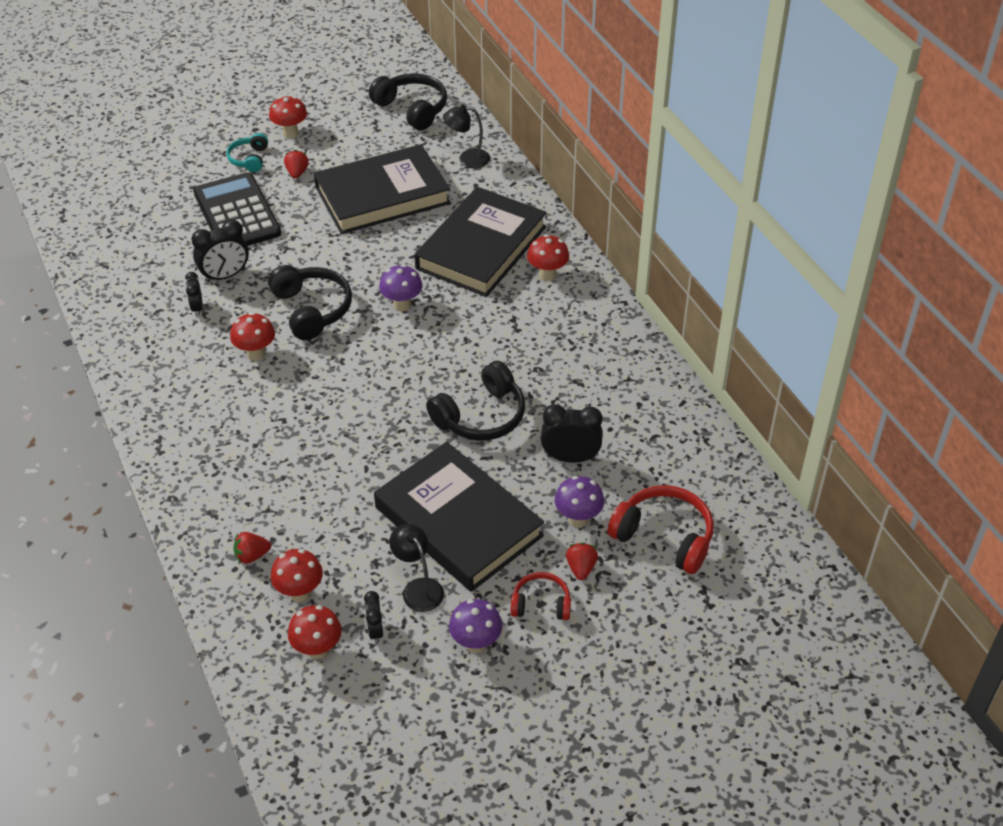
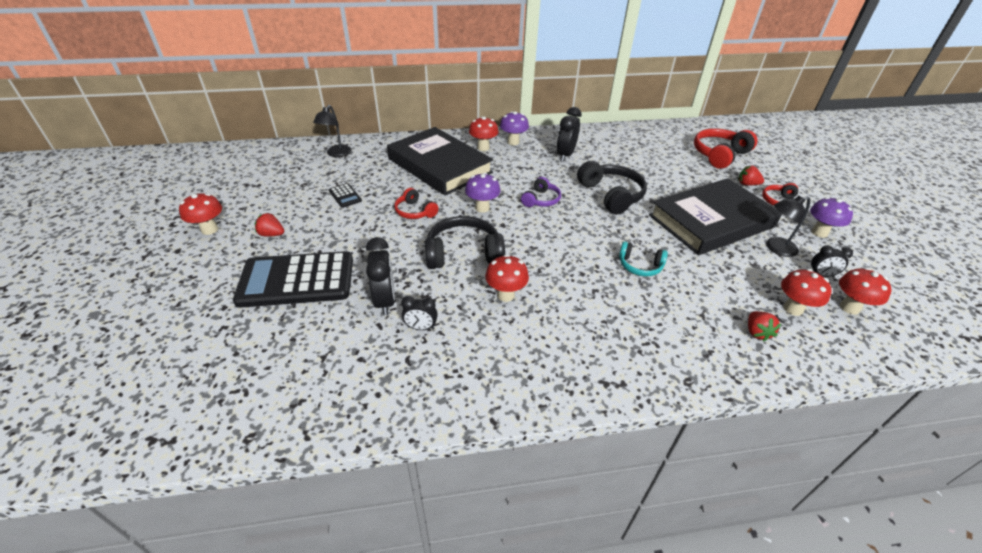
camera: 75 degrees left, 5 degrees down
turquoise headphones [227,133,268,172] -> turquoise headphones moved to [619,241,668,276]
black book [314,144,451,234] -> black calculator [329,183,362,208]
black headphones [369,73,447,130] -> none
black clock [541,404,603,463] -> black clock moved to [557,107,582,162]
purple mushroom [555,476,604,527] -> purple mushroom moved to [500,111,529,145]
none -> red headphones [394,188,438,219]
none -> purple headphones [521,177,561,207]

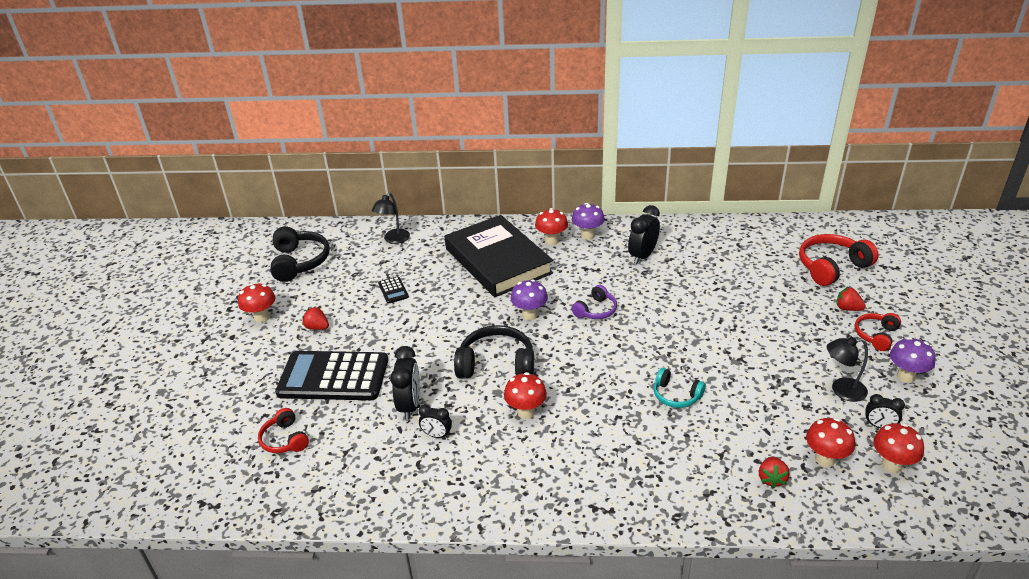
camera: 15 degrees right, 5 degrees down
red headphones [394,188,438,219] -> red headphones moved to [258,408,309,453]
black headphones [577,161,647,214] -> black headphones moved to [270,227,330,282]
black book [649,178,782,255] -> none

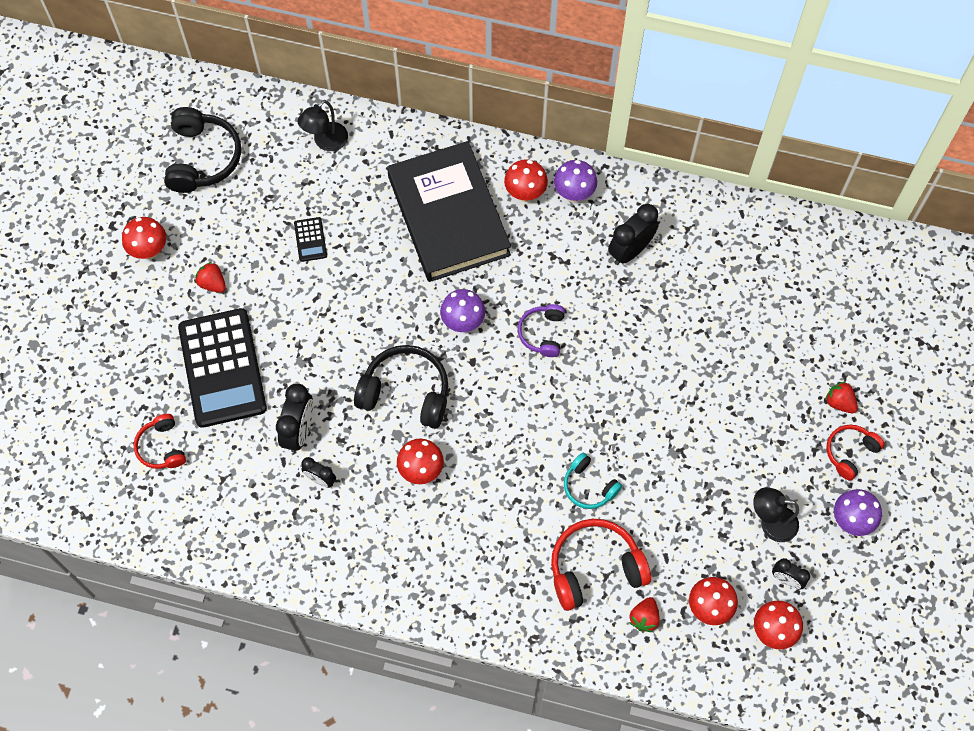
camera: 10 degrees right, 30 degrees up
black calculator [275,351,388,400] -> black calculator turned 120 degrees counterclockwise [178,308,267,428]
purple headphones [571,285,617,319] -> purple headphones turned 135 degrees clockwise [518,304,565,357]
red headphones [799,234,878,286] -> red headphones moved to [551,519,651,611]

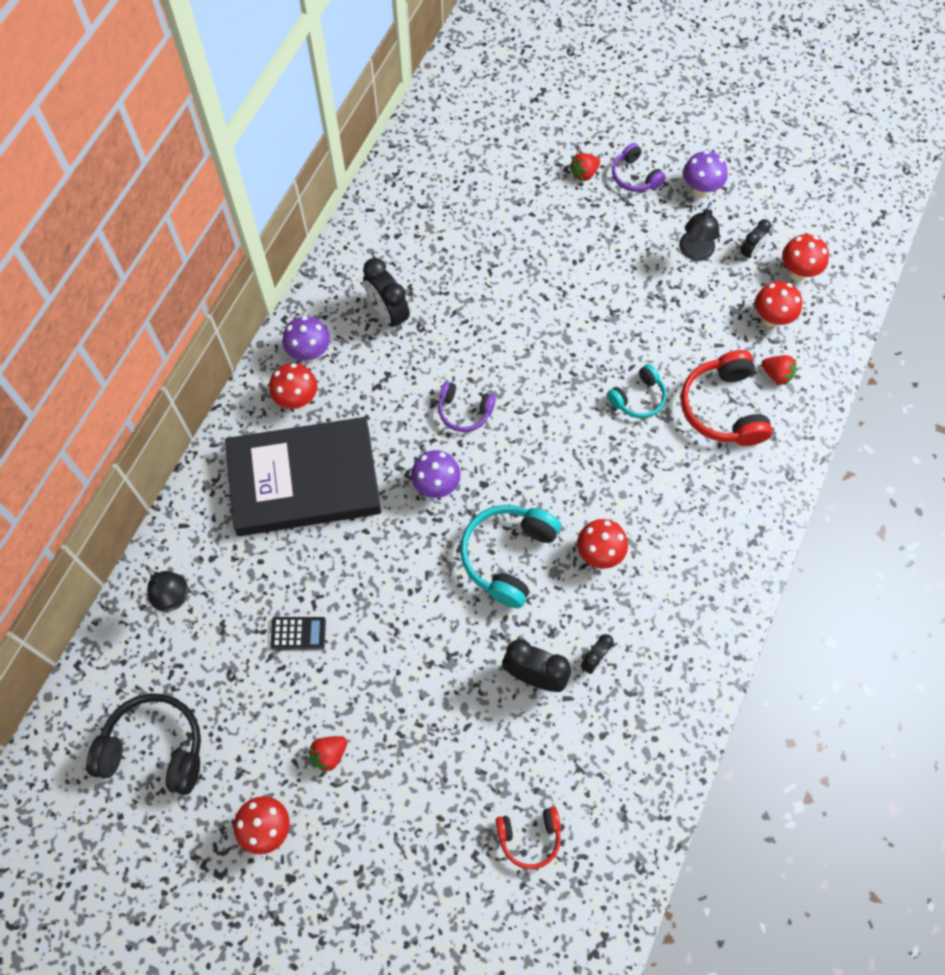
camera: 80 degrees left, 0 degrees up
black calculator [178,308,267,428] -> none
black headphones [354,345,448,429] -> turquoise headphones [460,505,561,608]
red headphones [826,424,885,481] -> purple headphones [612,143,666,192]

